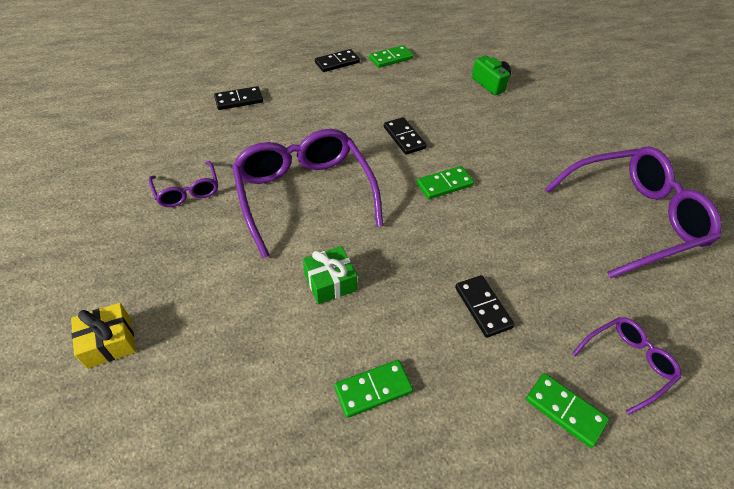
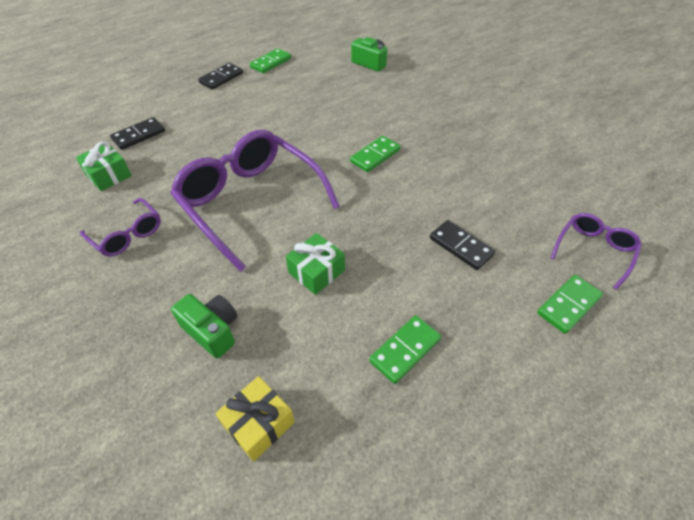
camera: 20 degrees left, 0 degrees up
yellow gift [71,303,136,369] -> yellow gift moved to [215,376,295,461]
black domino [384,117,427,155] -> none
green domino [526,373,609,448] -> green domino turned 60 degrees counterclockwise [537,275,603,334]
purple glasses [545,147,722,278] -> none
none -> green gift [76,141,132,191]
none -> green camera [171,294,237,358]

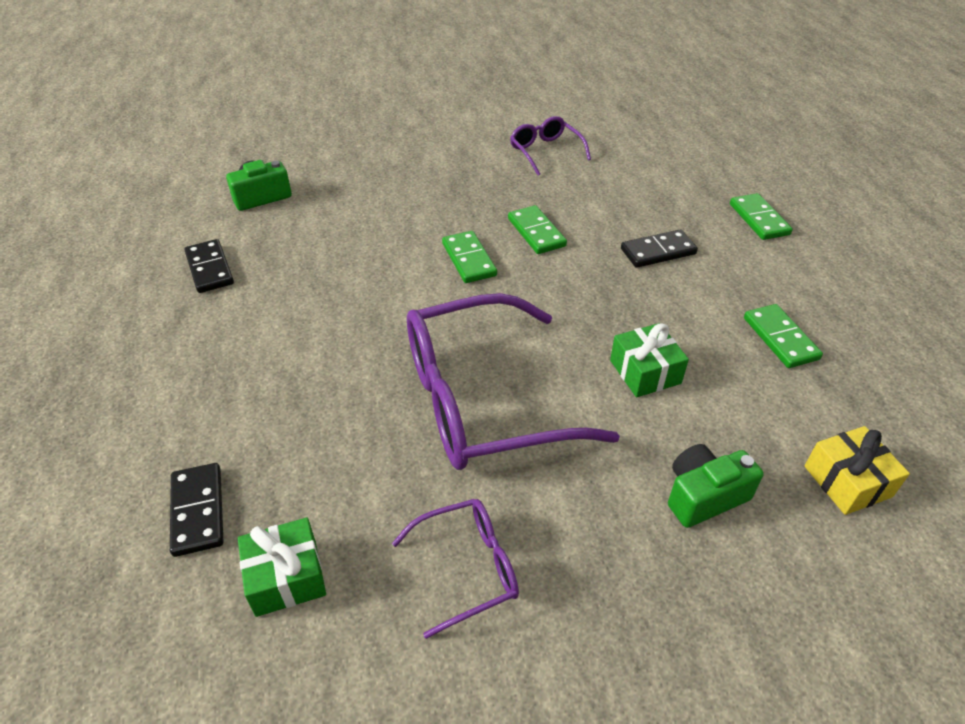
camera: 65 degrees left, 5 degrees down
black domino [198,63,243,90] -> black domino moved to [184,239,234,293]
green domino [250,48,291,73] -> green domino moved to [508,205,567,254]
purple glasses [550,213,642,290] -> purple glasses moved to [510,116,591,176]

